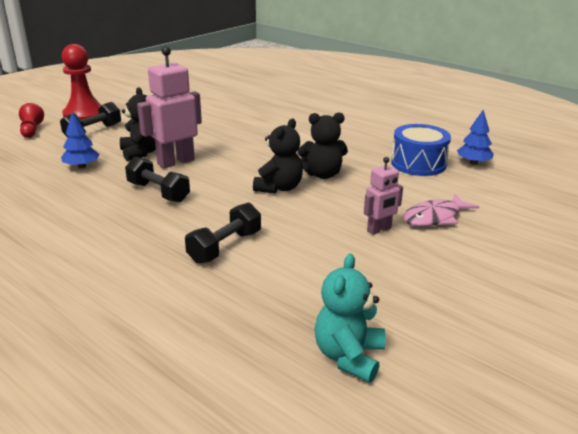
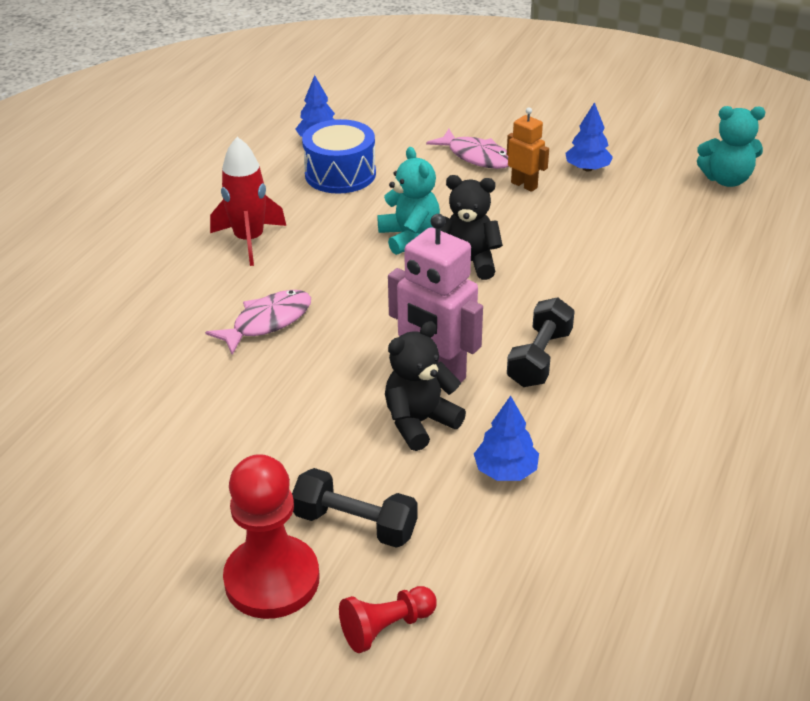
camera: 105 degrees left, 10 degrees up
black dumbbell [185,202,261,264] -> none
black teddy bear [298,112,348,179] -> turquoise teddy bear [377,147,440,255]
pink robot [364,157,403,235] -> orange robot [507,108,549,192]
none -> pink fish [205,290,311,355]
none -> red rocket [210,137,286,266]
none -> blue tree [565,102,613,172]

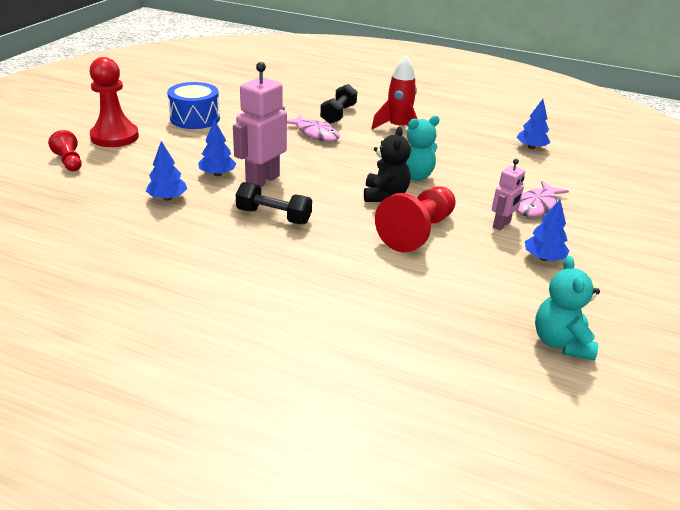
camera: 85 degrees right, 5 degrees down
black dumbbell [292,468,417,548] -> black dumbbell moved to [320,84,357,124]
blue drum [302,119,376,194] -> blue drum moved to [167,82,220,129]
black teddy bear [385,321,466,451] -> blue tree [198,119,236,176]
orange robot [507,108,549,192] -> pink robot [492,159,525,230]
none -> red pawn [375,186,456,253]

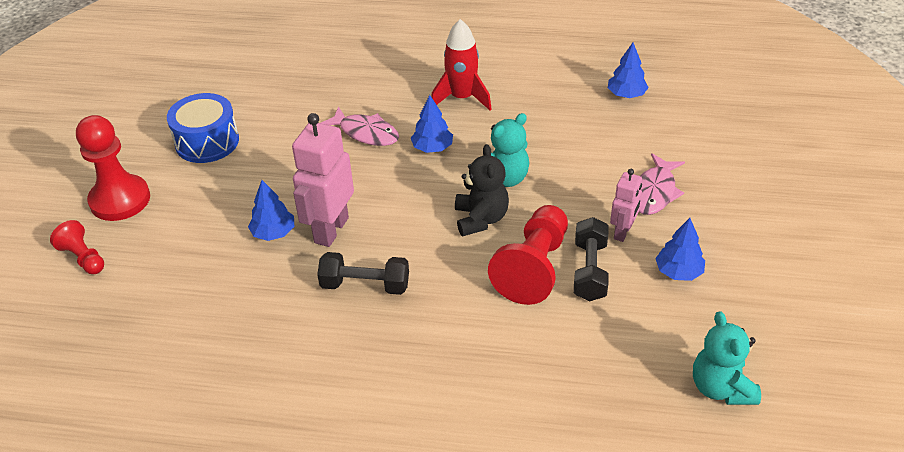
camera: 10 degrees left, 10 degrees up
blue tree [146,141,187,201] -> blue tree moved to [411,95,453,153]
black dumbbell [320,84,357,124] -> black dumbbell moved to [574,217,609,301]

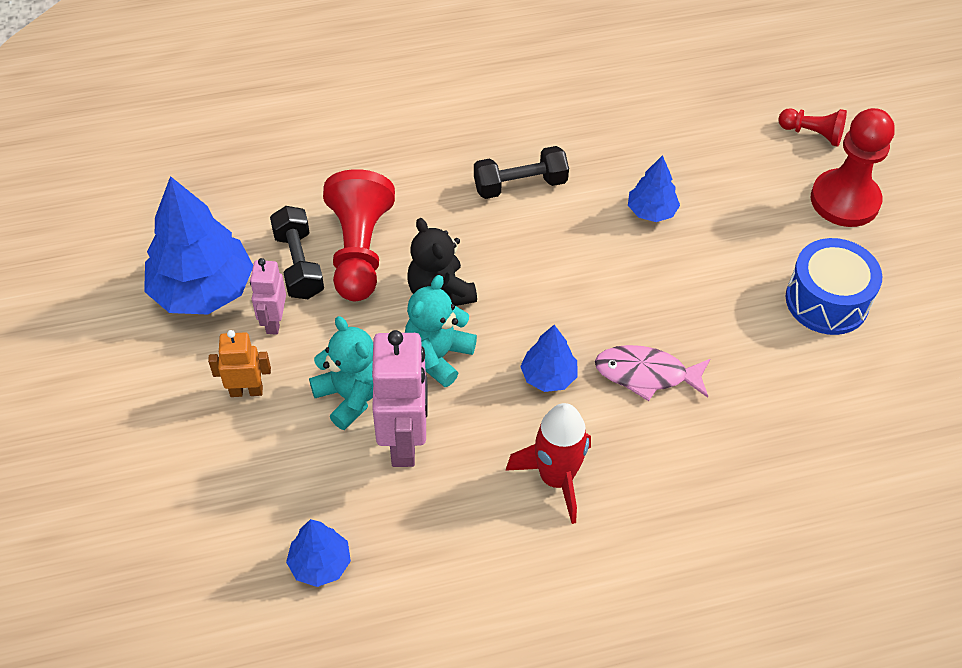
camera: 155 degrees right, 10 degrees up
pink robot [292,113,354,247] -> pink robot moved to [372,330,428,467]
pink fish [639,153,685,215] -> orange robot [208,330,271,397]
blue tree [655,218,705,281] -> blue tree [144,176,253,314], size x1.96
turquoise teddy bear [693,311,761,405] -> turquoise teddy bear moved to [309,316,373,430]

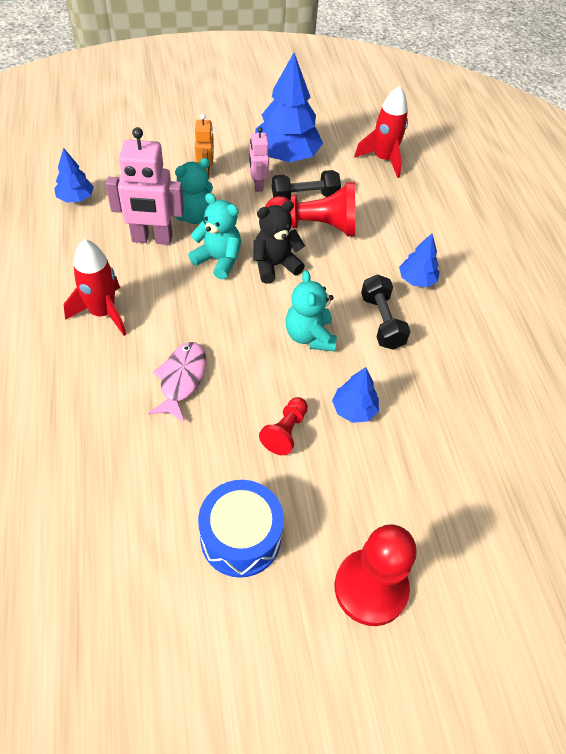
camera: 90 degrees right, 0 degrees up
pink robot [250,258,286,335] -> pink robot turned 105 degrees counterclockwise [249,127,269,192]
blue tree [520,325,578,392] -> blue tree moved to [399,233,440,287]
red pawn [778,108,847,147] -> red pawn moved to [259,397,308,455]
none -> turquoise teddy bear [286,270,337,351]
none -> red rocket [354,86,408,178]

